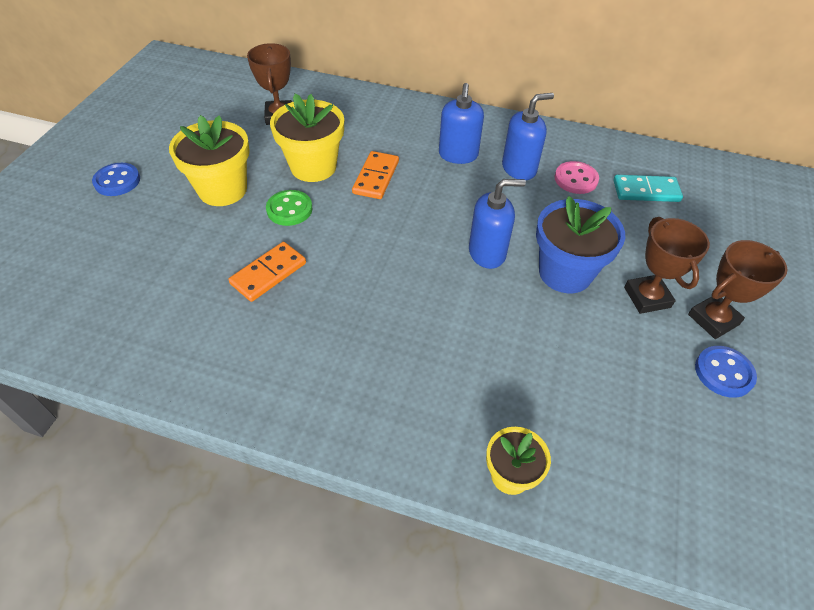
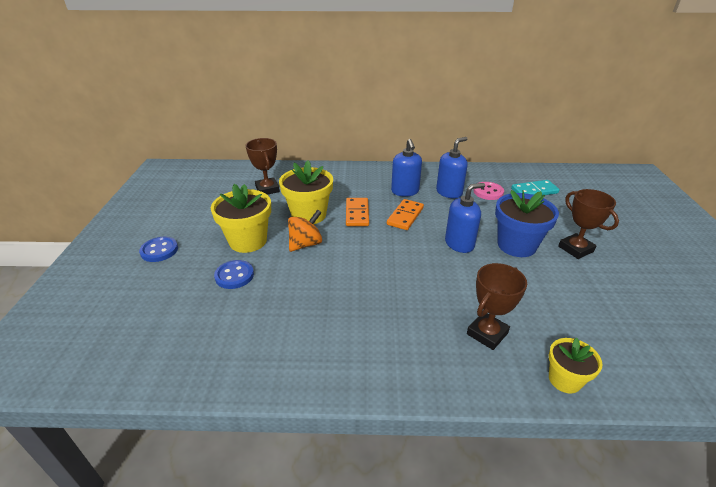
camera: 15 degrees left, 15 degrees down
orange domino [229,242,306,302] -> orange domino moved to [387,199,424,230]
green button [266,190,313,226] -> orange spinning top [288,210,322,252]
brown trophy [688,240,787,339] -> brown trophy moved to [467,263,527,350]
blue button [695,346,757,398] -> blue button moved to [214,260,254,289]

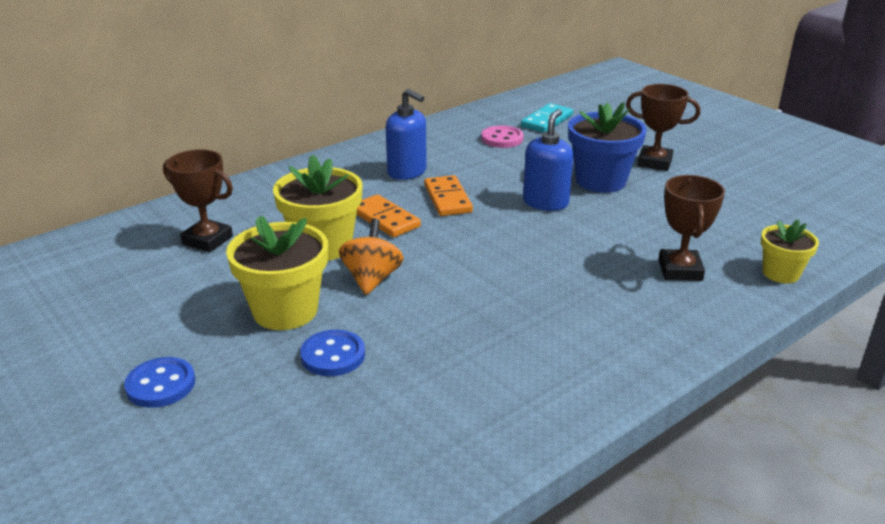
camera: 40 degrees left, 5 degrees down
blue soap dispenser [436,137,467,199] -> none

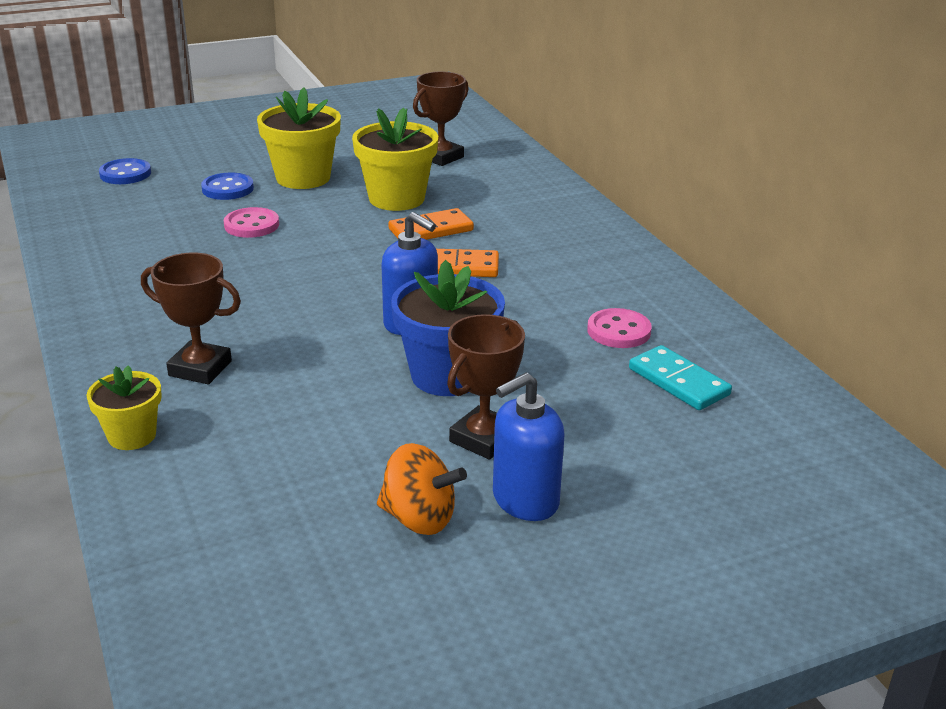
camera: 105 degrees right, 0 degrees up
blue button [124,357,195,408] -> blue button moved to [99,158,151,184]
orange spinning top [339,218,403,295] -> orange spinning top moved to [377,443,467,535]
blue soap dispenser [386,89,427,180] -> blue soap dispenser moved to [493,373,564,521]
none -> pink button [224,207,279,238]

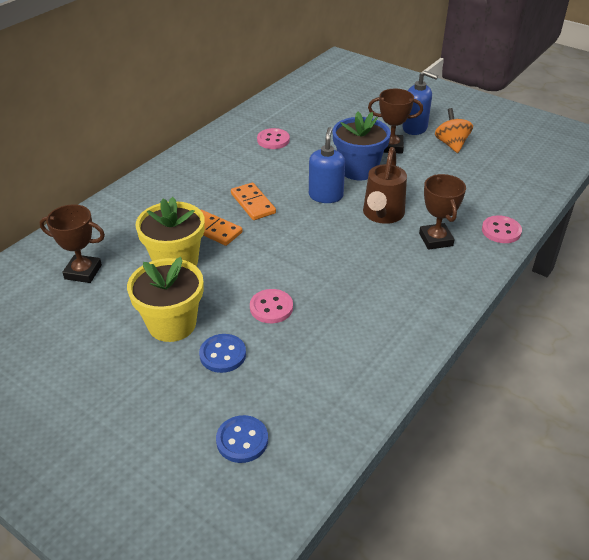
camera: 120 degrees left, 10 degrees up
yellow flower pot [86,366,162,450] -> pink button [482,216,522,243]
turquoise domino [629,345,732,410] -> none
none -> brown watering can [363,147,407,224]

